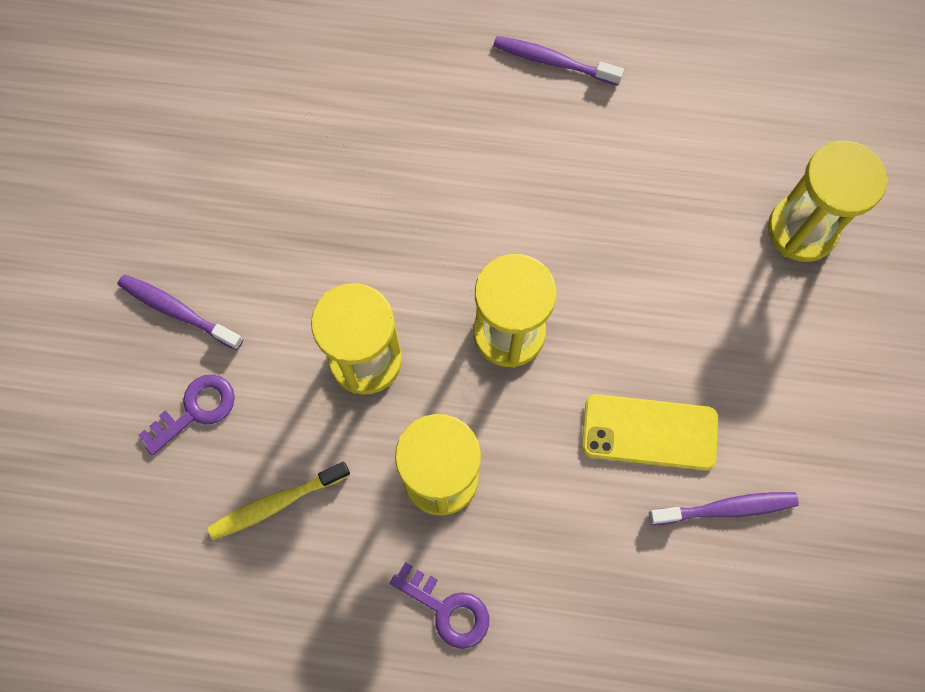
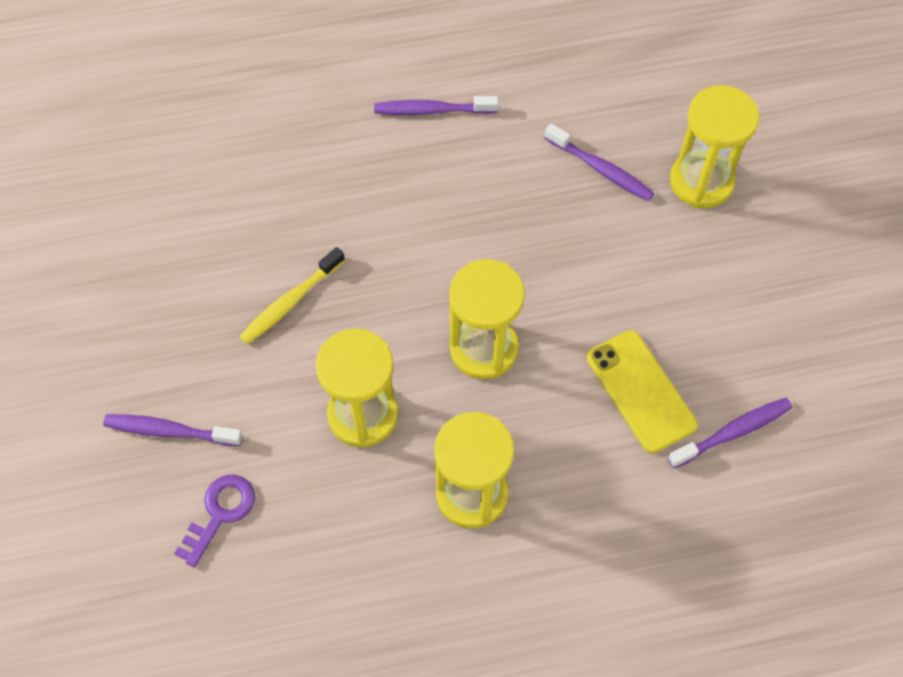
camera: 20 degrees left, 10 degrees down
yellow toothbrush [208,462,350,540] -> yellow toothbrush moved to [239,247,345,344]
purple key [390,562,489,649] -> none
yellow phone [582,394,718,471] -> yellow phone turned 75 degrees clockwise [587,330,698,453]
none -> purple toothbrush [544,123,655,202]

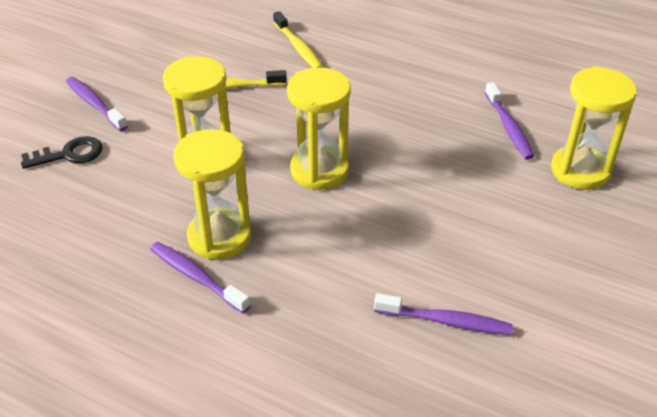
camera: 40 degrees right, 20 degrees down
purple key [174,475,255,567] -> black key [21,136,103,169]
purple toothbrush [374,96,498,115] -> purple toothbrush moved to [150,242,251,313]
yellow phone [587,330,698,453] -> none
none -> yellow toothbrush [273,11,323,68]

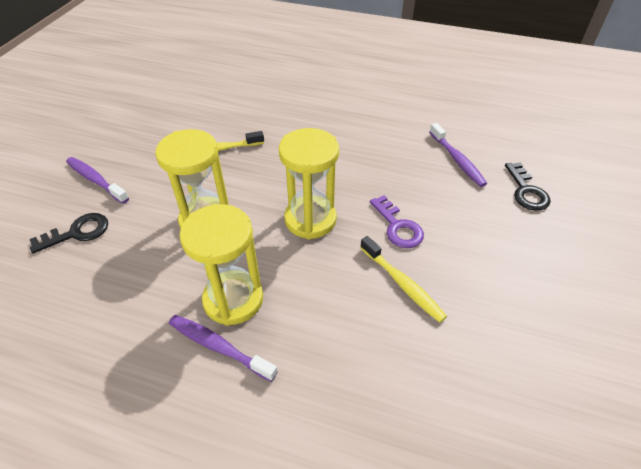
camera: 10 degrees left, 5 degrees up
yellow toothbrush [273,11,323,68] -> yellow toothbrush moved to [360,236,447,323]
purple toothbrush [374,293,513,335] -> none
yellow hourglass [551,66,637,190] -> black key [505,162,551,211]
none -> purple key [370,195,424,248]

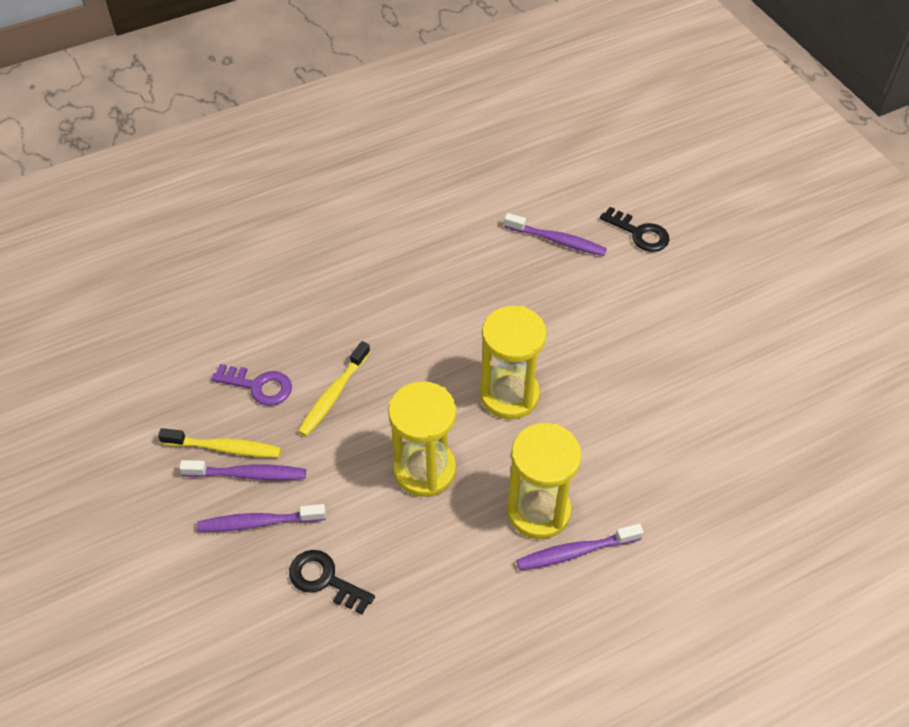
camera: 45 degrees left, 5 degrees up
black key [30,213,108,253] -> black key turned 75 degrees counterclockwise [289,550,375,615]
yellow toothbrush [360,236,447,323] -> yellow toothbrush moved to [158,428,281,457]
purple key [370,195,424,248] -> purple key moved to [211,364,292,406]
none -> purple toothbrush [179,460,306,480]

